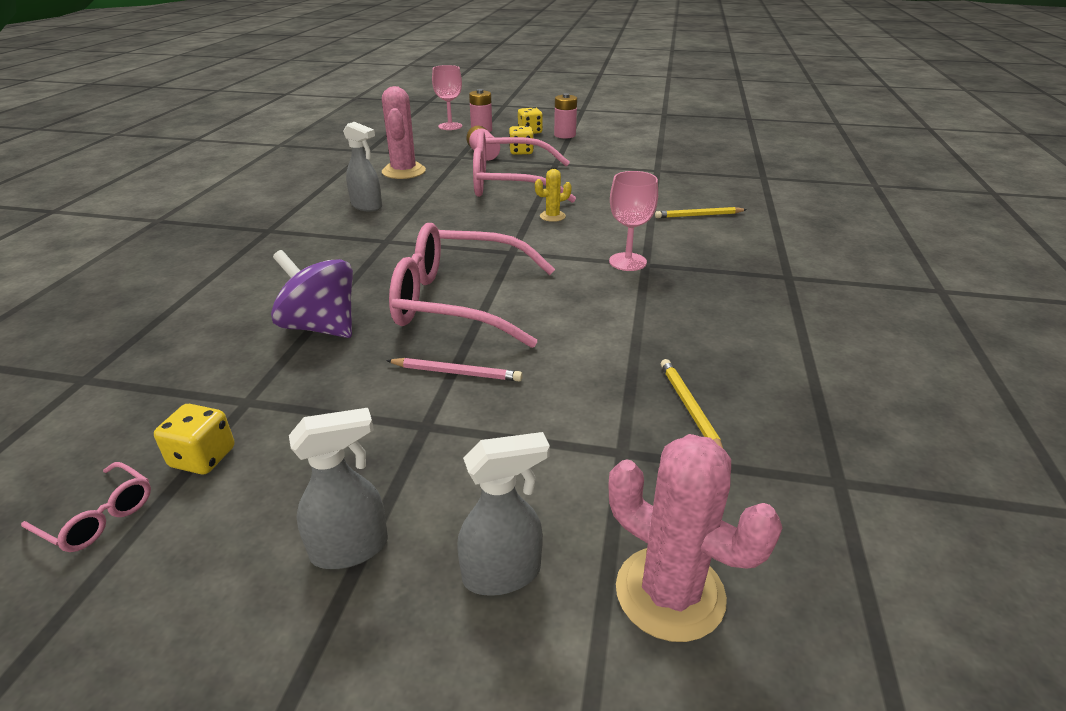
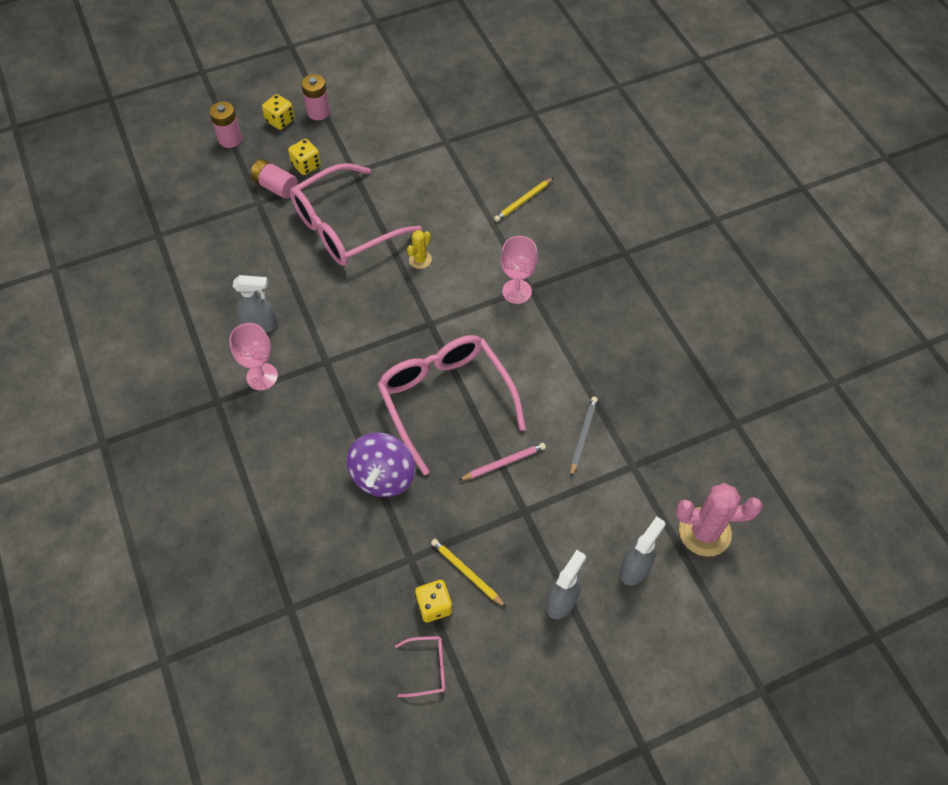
camera: 35 degrees left, 25 degrees up
purple spinning top [271,250,353,338] -> purple spinning top turned 75 degrees counterclockwise [347,433,415,497]
pink cactus [382,86,426,179] -> none
pink glasses [389,223,555,348] -> pink glasses turned 90 degrees clockwise [377,335,526,475]
pink goblet [432,65,462,130] -> pink goblet moved to [229,323,278,390]
yellow pencil [661,359,723,448] -> yellow pencil moved to [431,539,507,608]
none -> grey pencil [570,397,598,477]

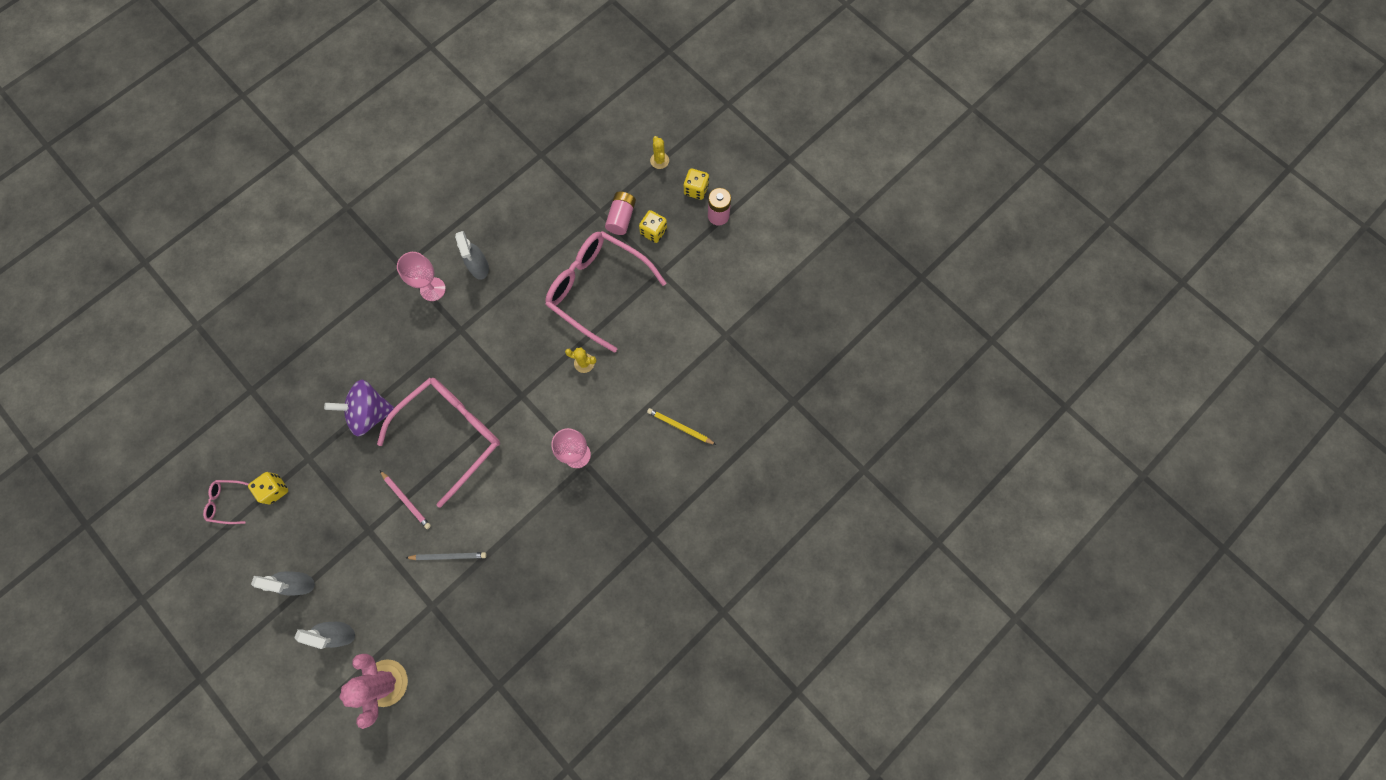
camera: 70 degrees right, 15 degrees up
pink battery [209,101,242,148] -> yellow cactus [650,136,669,169]
pink glasses [395,636,446,697] -> pink glasses turned 120 degrees clockwise [203,480,249,524]
yellow pencil [431,539,507,608] -> none

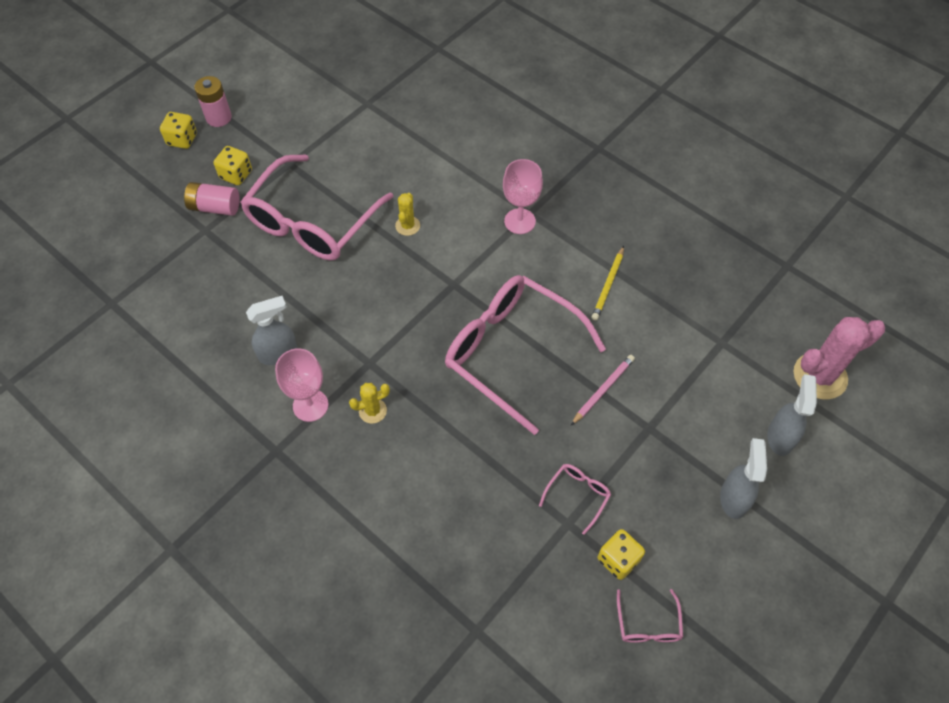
camera: 95 degrees left, 15 degrees down
purple spinning top [324,379,394,436] -> none
grey pencil [406,552,487,560] -> none
yellow pencil [647,408,716,445] -> yellow pencil moved to [592,246,624,321]
yellow cactus [650,136,669,169] -> yellow cactus moved to [349,383,390,423]
none -> pink glasses [539,464,611,535]

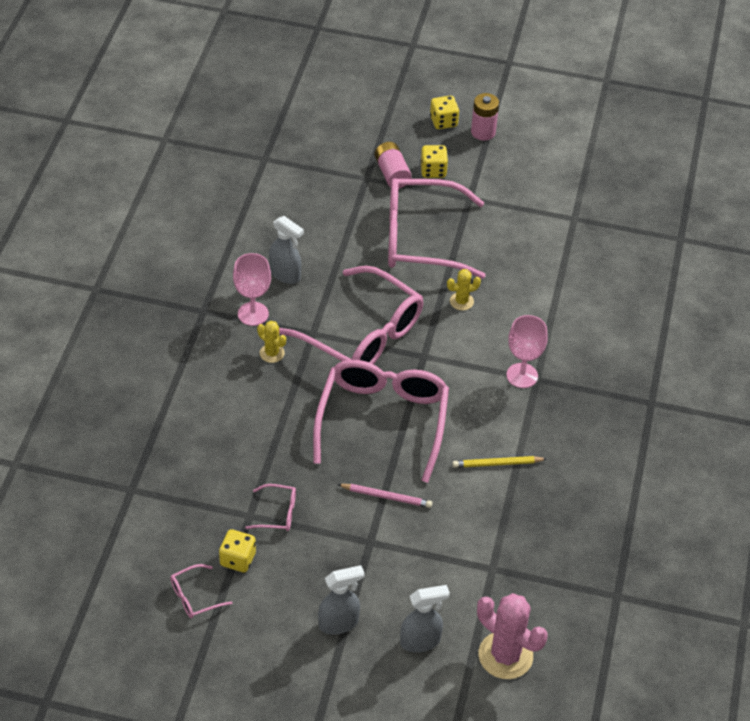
camera: 60 degrees right, 10 degrees down
none -> pink glasses [279,266,423,364]

